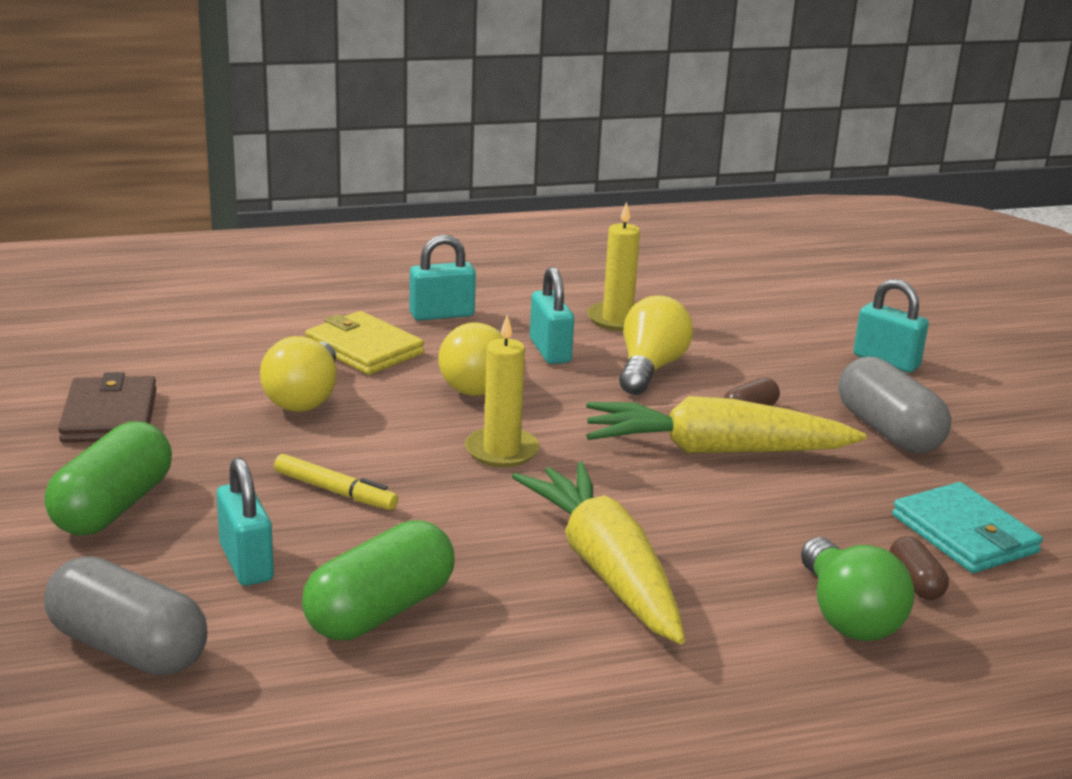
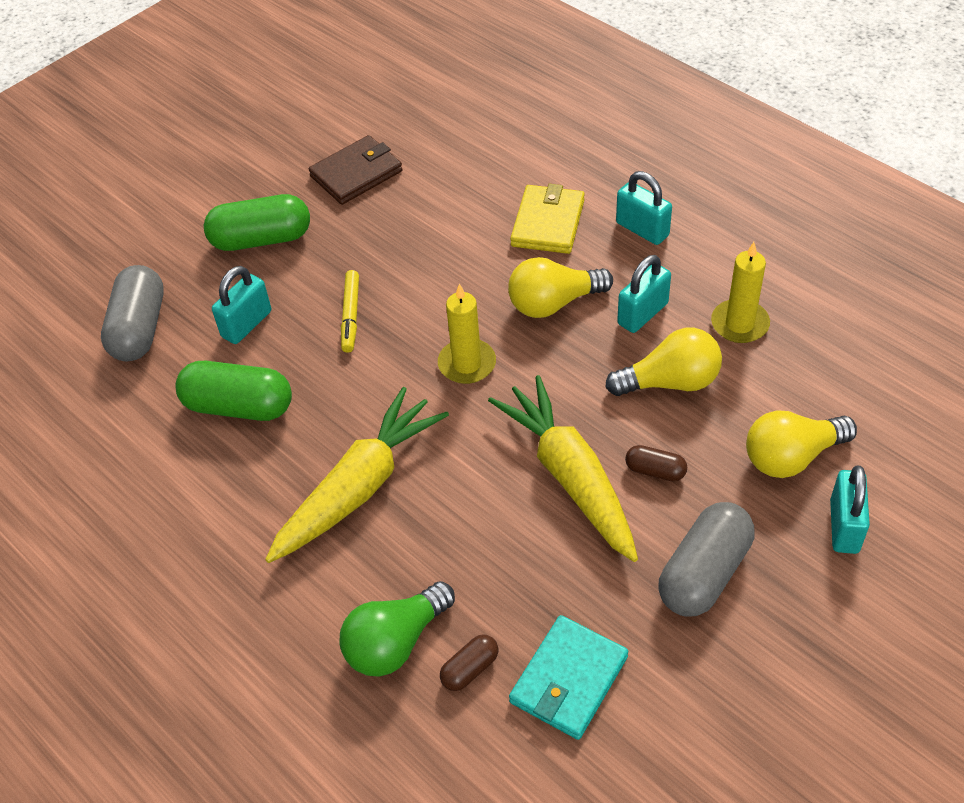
camera: 65 degrees right, 25 degrees up
yellow light bulb [260,336,337,412] -> yellow light bulb moved to [746,410,857,478]

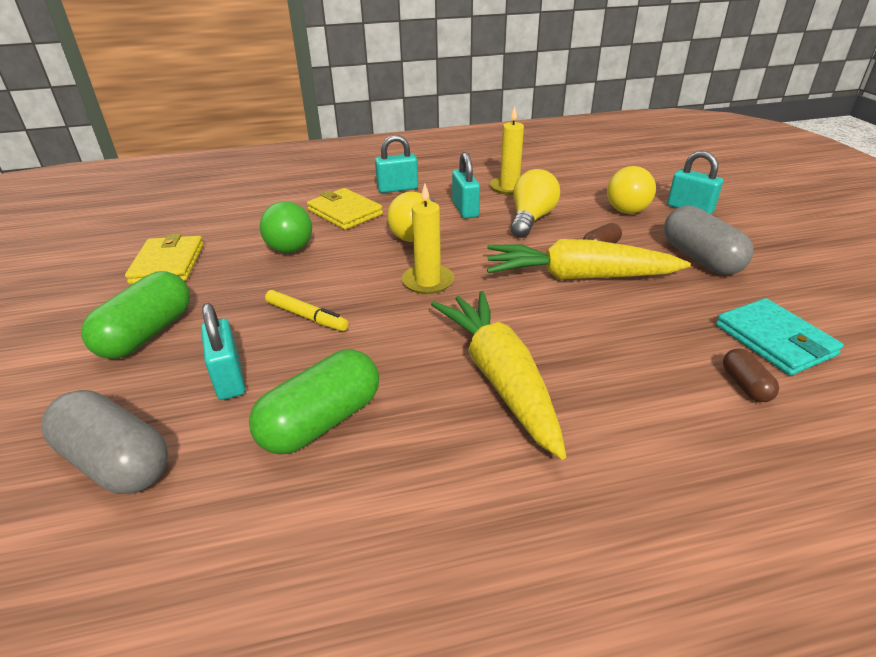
camera: 60 degrees left, 15 degrees down
brown wallet [309,135,403,205] -> yellow wallet [125,234,204,284]
green light bulb [340,581,455,677] -> green light bulb moved to [260,201,312,253]

